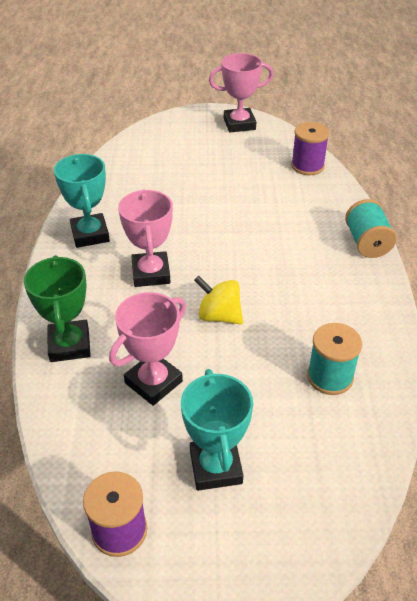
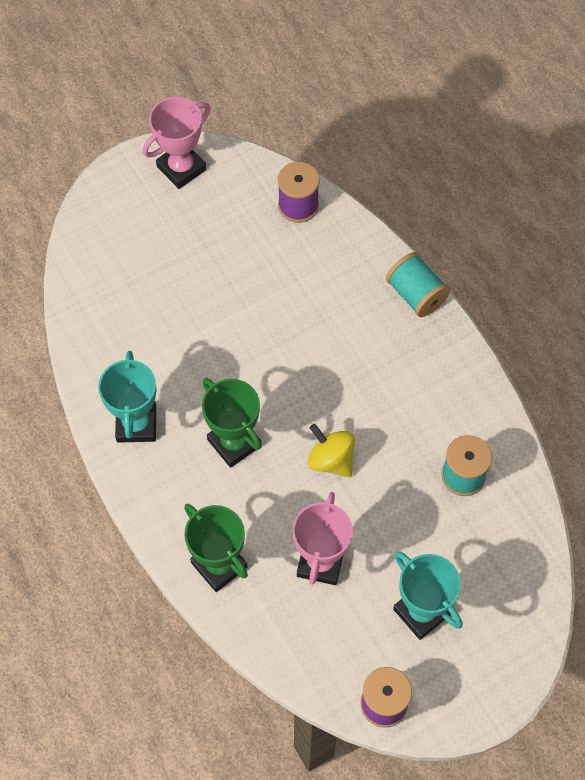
camera: 30 degrees left, 20 degrees up
turquoise trophy [54,154,110,248] -> turquoise trophy turned 45 degrees clockwise [98,351,157,443]
pink trophy [118,189,173,287] -> green trophy [202,378,262,468]
yellow spinning top [194,276,243,325] -> yellow spinning top turned 45 degrees clockwise [308,424,355,477]

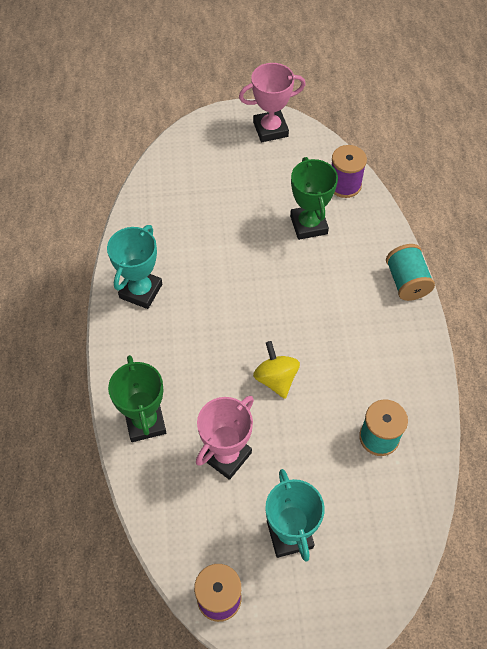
camera: 25 degrees right, 5 degrees down
green trophy [202,378,262,468] -> green trophy moved to [290,157,338,240]

